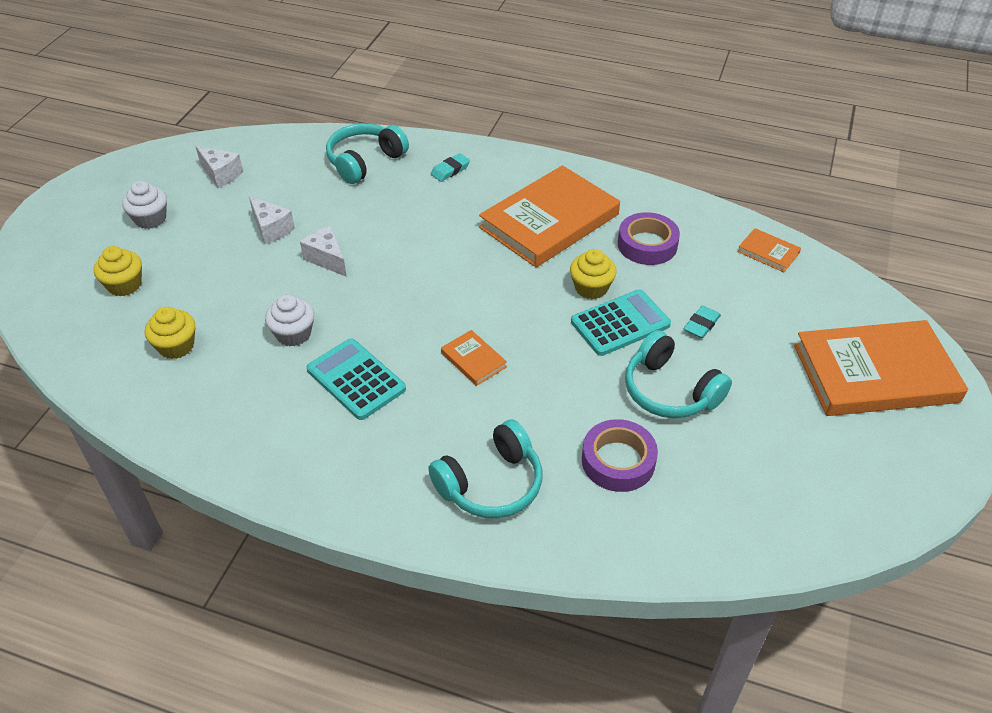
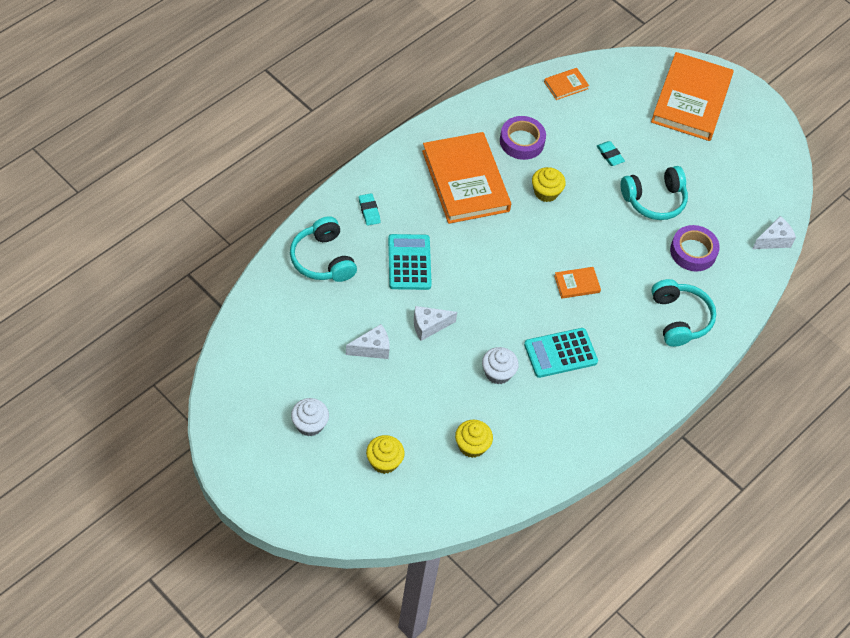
camera: 70 degrees left, 10 degrees up
white cheese [196,146,243,188] -> white cheese moved to [753,216,796,249]
turquoise calculator [571,290,671,356] -> turquoise calculator moved to [388,234,432,290]

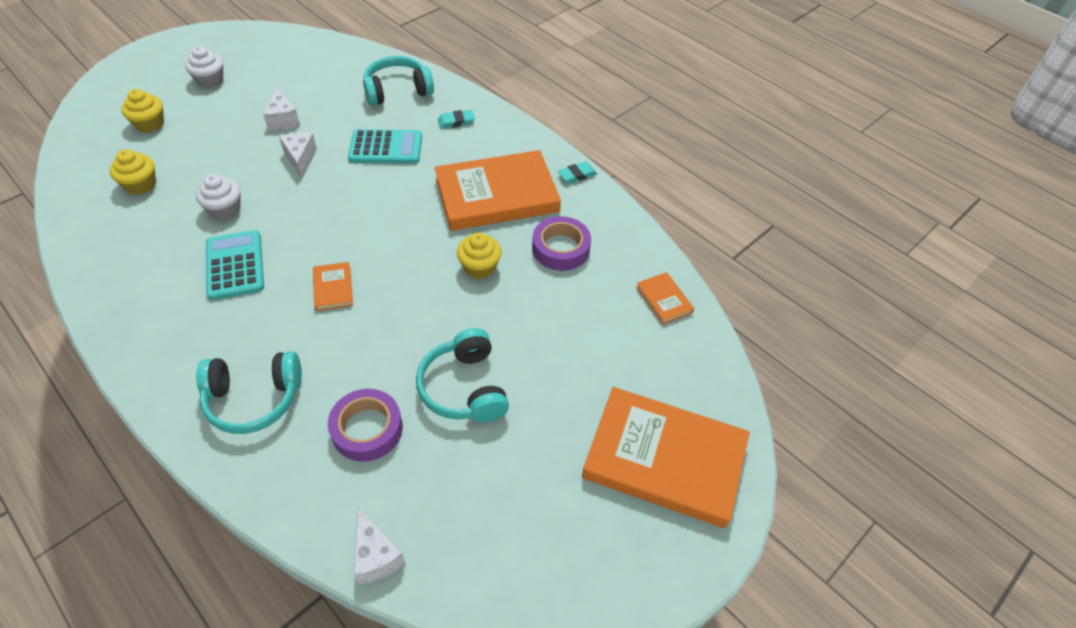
camera: 95 degrees right, 5 degrees down
turquoise eraser [597,141,625,166] -> turquoise eraser moved to [558,162,597,184]

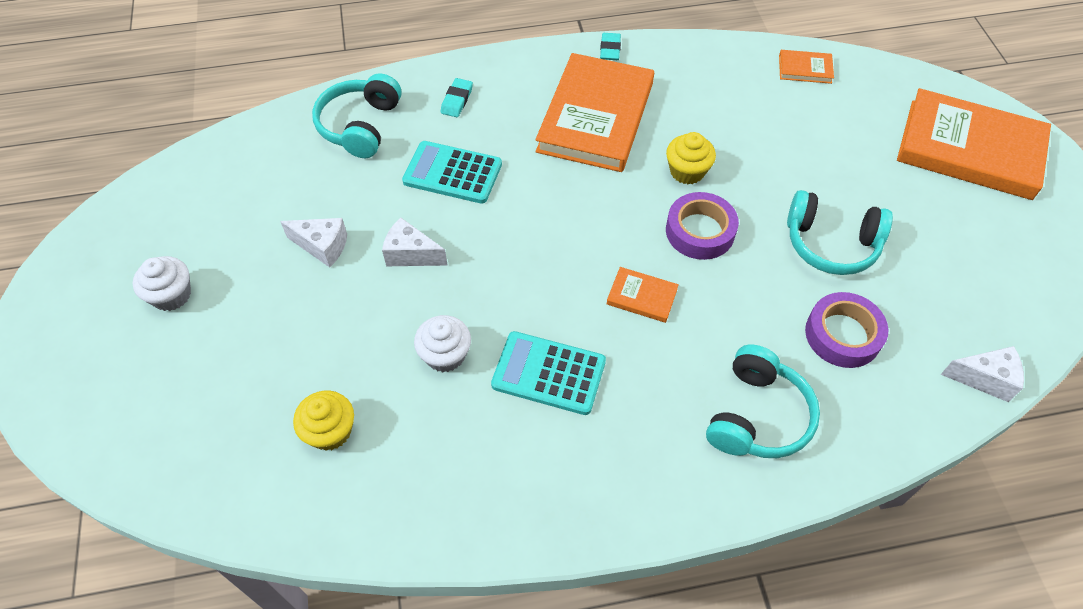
camera: 55 degrees left, 5 degrees up
yellow cupcake [121,89,164,133] -> none
turquoise calculator [348,129,422,164] -> turquoise calculator turned 105 degrees counterclockwise [402,141,502,204]
purple tape [532,216,591,271] -> purple tape moved to [666,192,739,260]
orange book [582,387,750,528] -> orange book turned 60 degrees clockwise [897,88,1051,200]

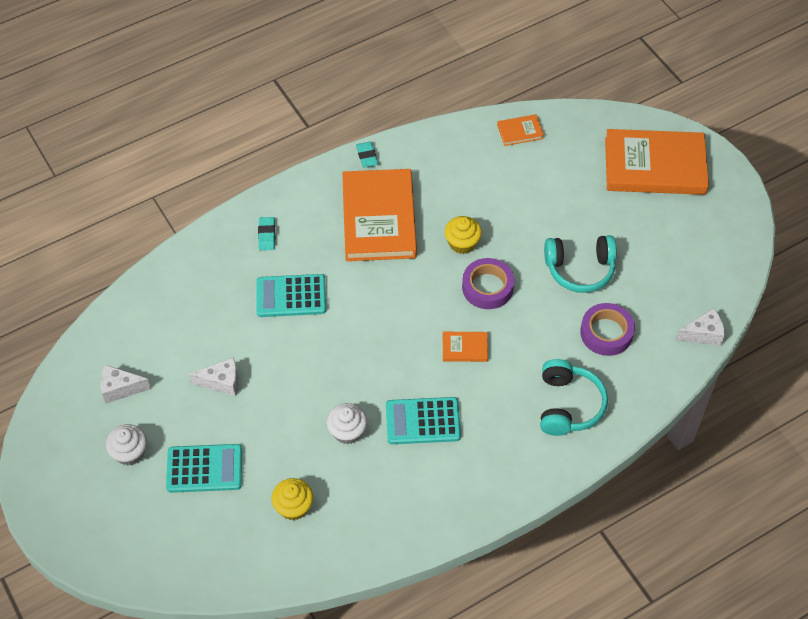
camera: 20 degrees left, 0 degrees up
turquoise headphones [312,73,402,158] -> none
white cheese [382,218,448,266] -> white cheese moved to [100,365,151,403]
none -> turquoise calculator [166,444,242,493]

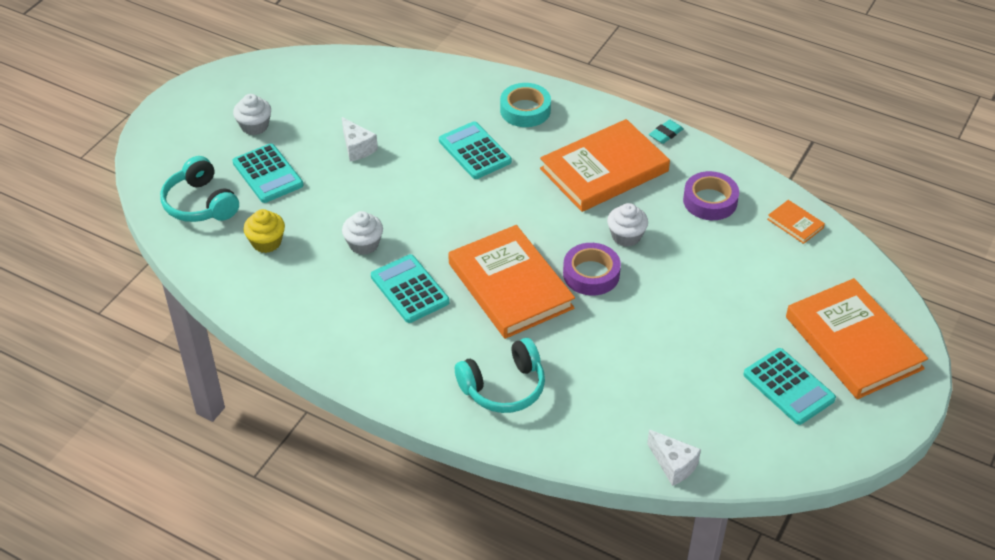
camera: 60 degrees right, 10 degrees down
white cheese [100,365,151,403] -> none
turquoise eraser [258,217,275,250] -> turquoise tape [500,83,551,127]
orange book [443,332,488,362] -> orange book [448,225,575,339], size x2.38
yellow cupcake [445,216,482,254] -> white cupcake [607,203,648,247]
turquoise headphones [544,235,617,293] -> turquoise headphones moved to [160,156,239,222]
purple tape [580,303,635,356] -> purple tape moved to [683,171,739,220]
none -> turquoise calculator [743,348,836,425]

